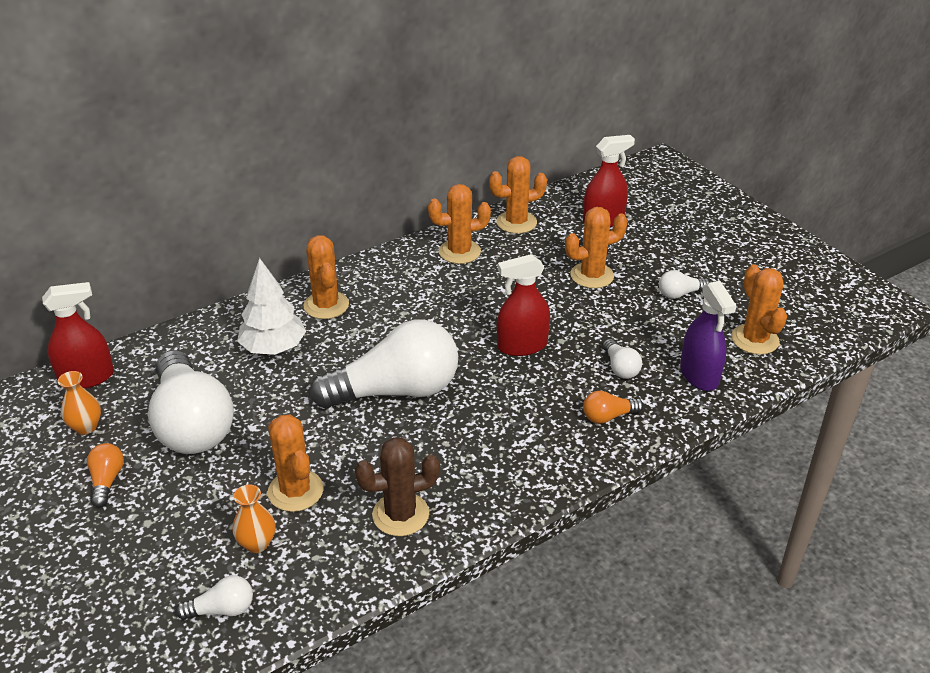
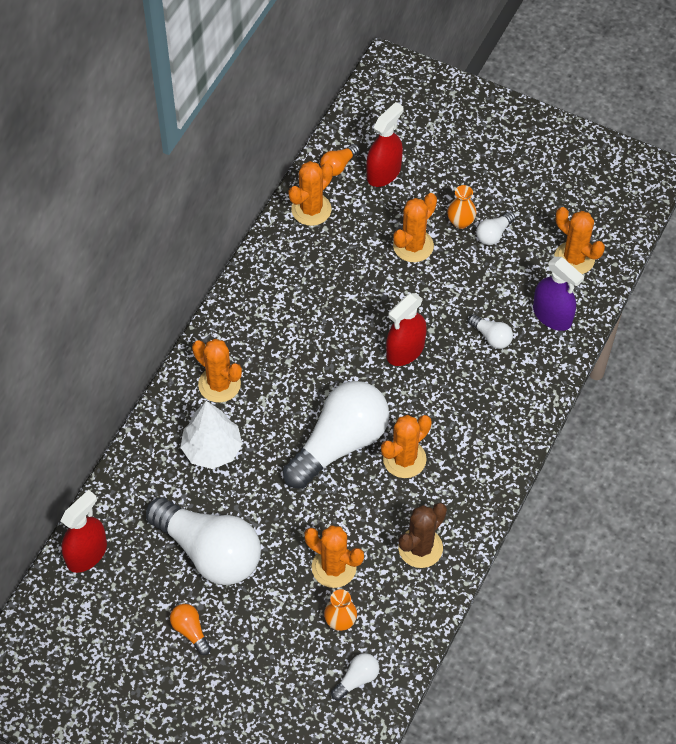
camera: 30 degrees left, 20 degrees up
orange vase [58,371,101,435] -> orange vase moved to [447,185,476,229]
orange cactus [428,184,491,264] -> orange cactus moved to [381,415,432,478]
orange light bulb [583,391,644,424] -> orange light bulb moved to [320,144,360,176]

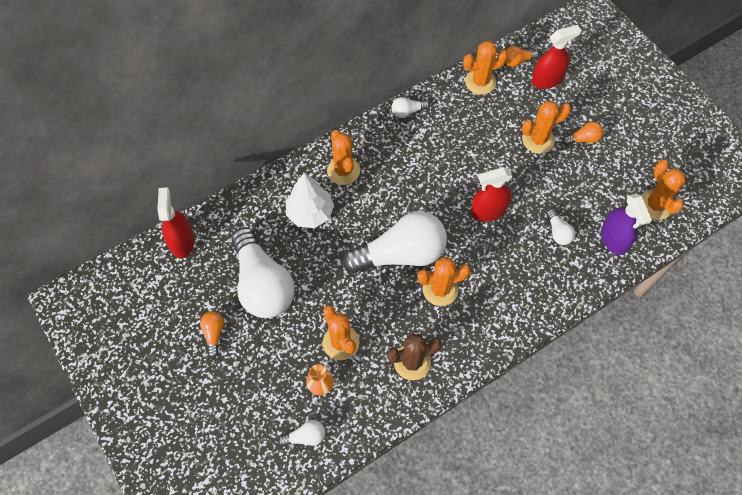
camera: 30 degrees right, 5 degrees up
red spray bottle [61,490,107,573] -> red spray bottle turned 75 degrees counterclockwise [157,187,194,258]
orange vase [447,185,476,229] -> orange light bulb [562,122,603,145]
white light bulb [476,211,515,245] -> white light bulb moved to [392,97,430,118]

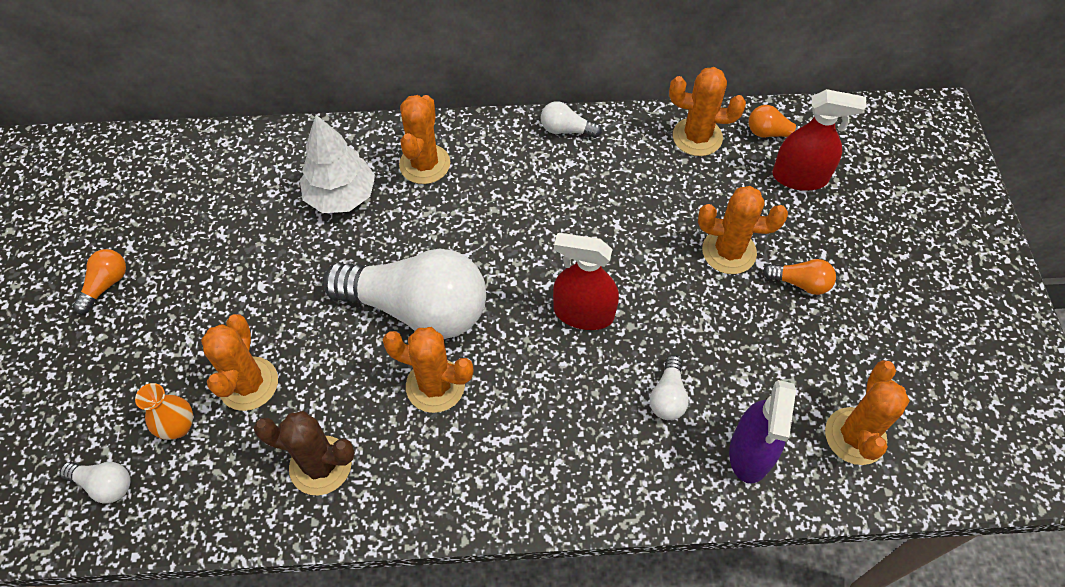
camera: 30 degrees right, 5 degrees down
red spray bottle [157,187,194,258] -> none
white light bulb [232,227,295,318] -> none

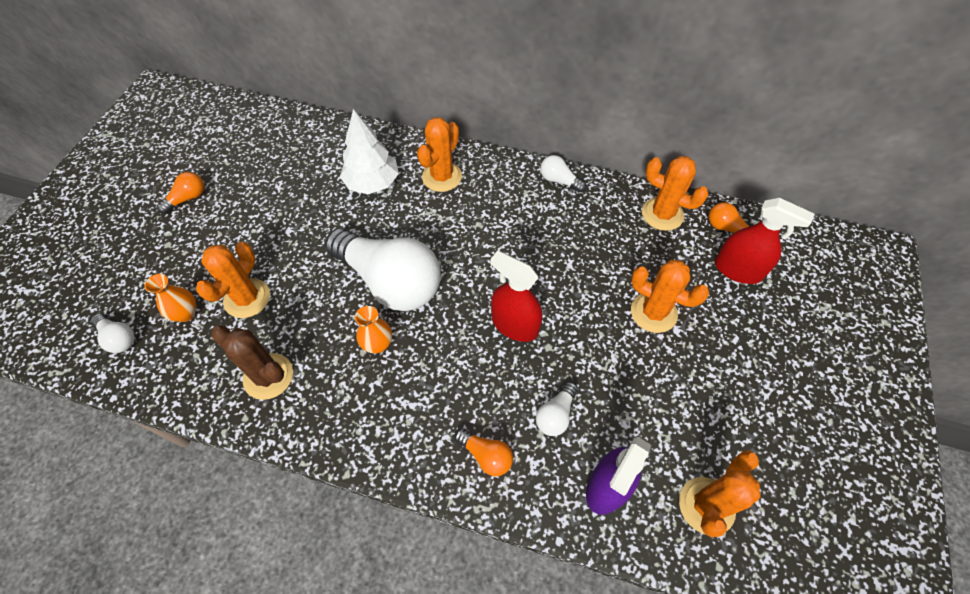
camera: 20 degrees right, 0 degrees up
orange cactus [383,327,474,413] -> orange vase [355,306,392,353]
orange light bulb [763,259,836,295] -> orange light bulb moved to [455,428,513,476]

